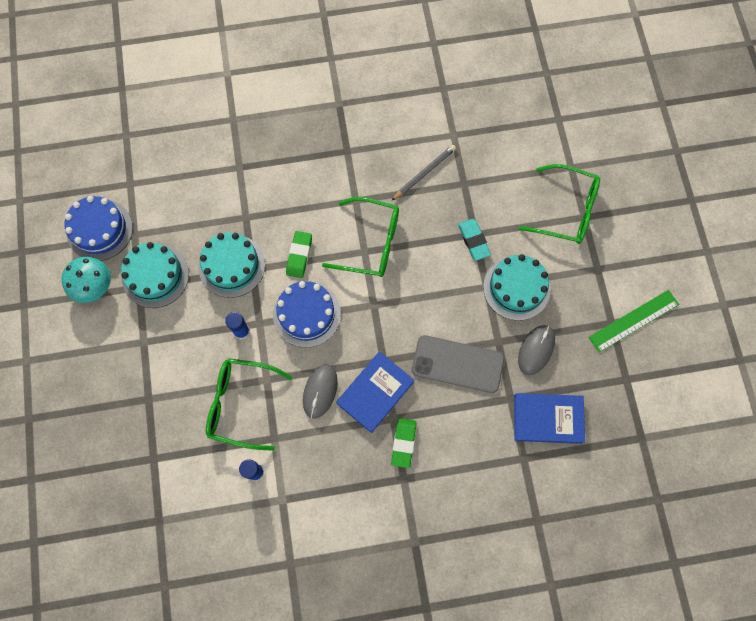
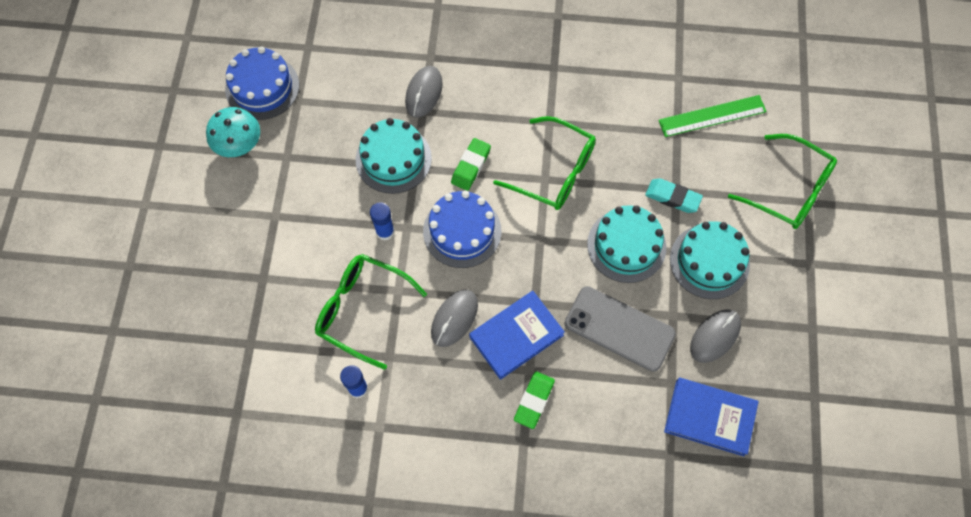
camera: 15 degrees right, 5 degrees down
turquoise cake [121,242,189,308] -> turquoise cake moved to [587,205,666,283]
grey pencil [391,145,456,201] -> none
turquoise eraser [458,219,491,261] -> turquoise eraser turned 60 degrees counterclockwise [645,178,703,213]
green ruler [589,290,679,352] -> green ruler moved to [658,95,767,137]
none -> grey mouse [405,66,443,118]

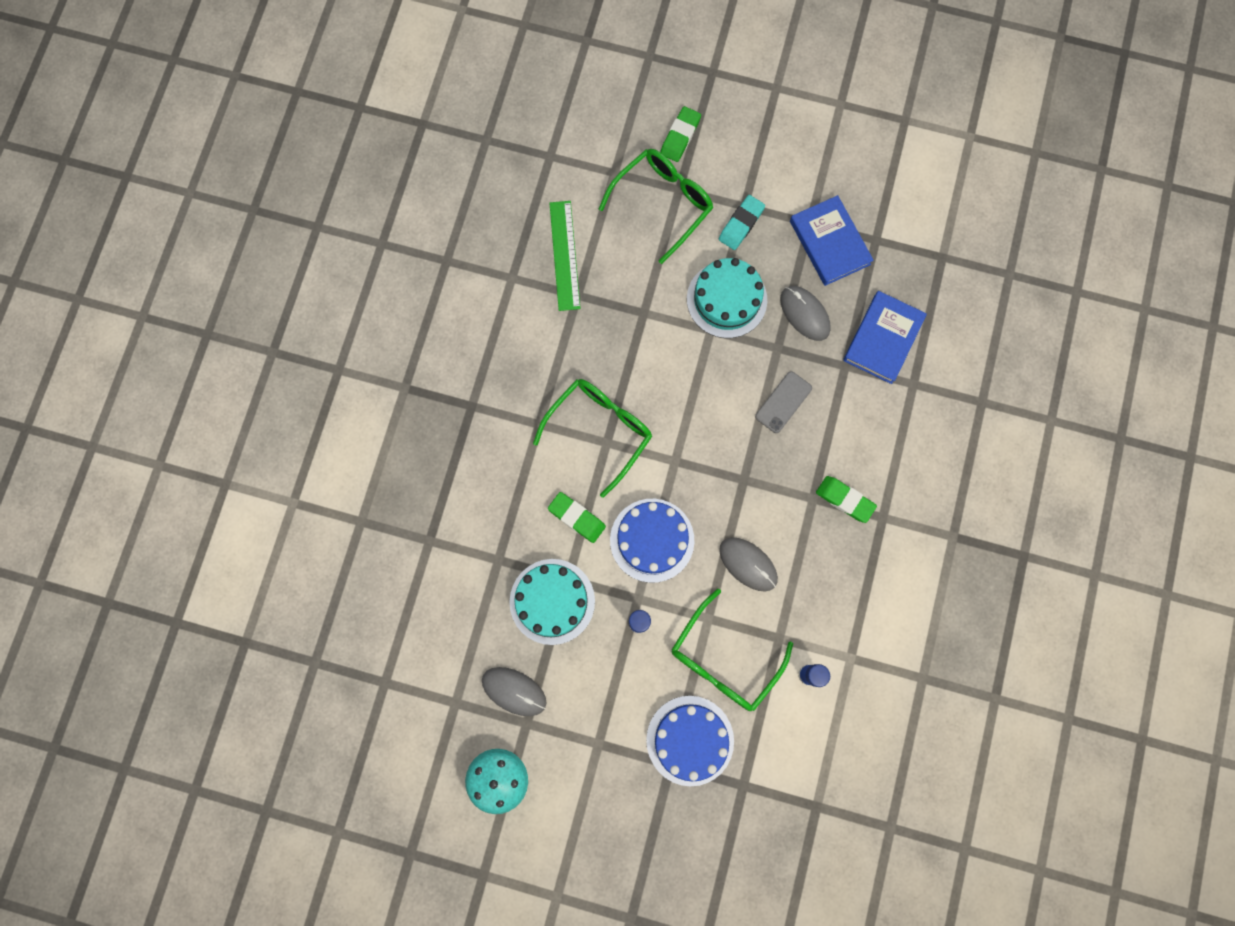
camera: 80 degrees left, 10 degrees up
blue cake [225,46,299,120] -> blue cake moved to [646,696,734,786]
grey mouse [405,66,443,118] -> grey mouse moved to [482,667,546,716]
blue book [469,291,565,380] -> blue book moved to [790,195,874,286]
grey phone [564,286,676,372] -> grey phone [755,371,812,433], size x0.59
turquoise cake [587,205,666,283] -> none
turquoise eraser [645,178,703,213] -> turquoise eraser moved to [719,195,765,250]
none -> green eraser [660,106,701,162]

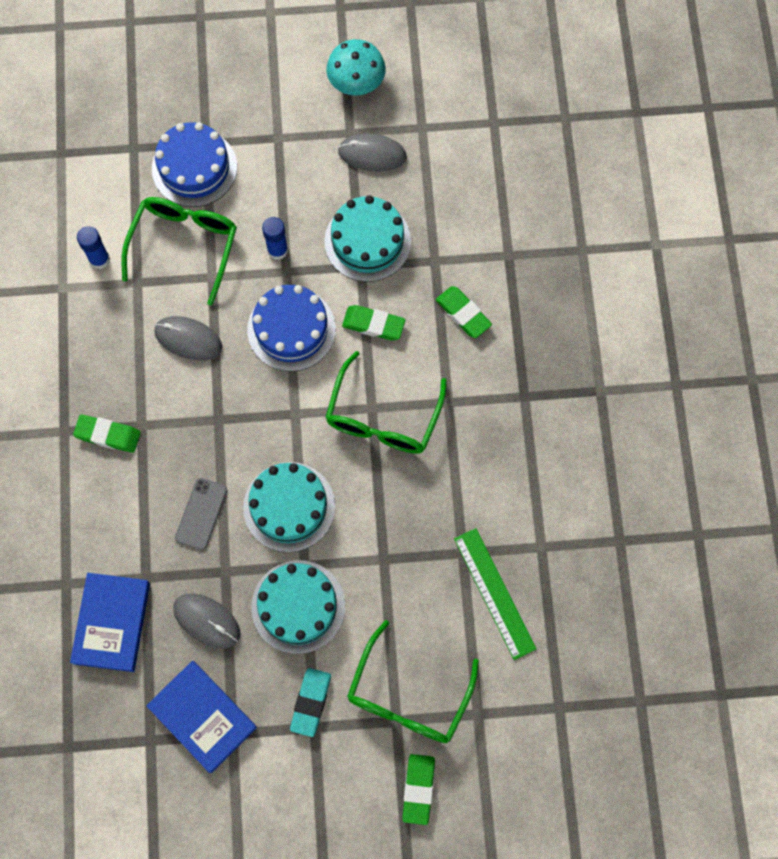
camera: 160 degrees right, 5 degrees down
none -> turquoise cake [243,462,335,552]
none -> green eraser [436,286,492,338]

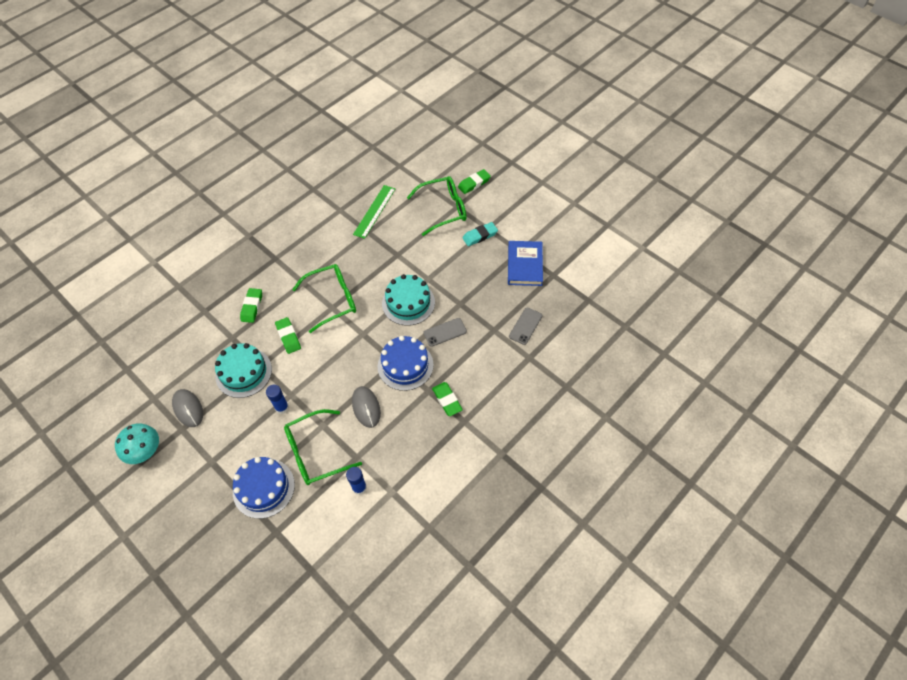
camera: 130 degrees left, 15 degrees down
blue book [70,573,150,672] -> grey phone [509,307,542,345]
grey mouse [173,593,240,649] -> none
blue cake [247,285,336,371] -> blue cake moved to [378,336,434,391]
turquoise cake [251,560,345,654] -> none

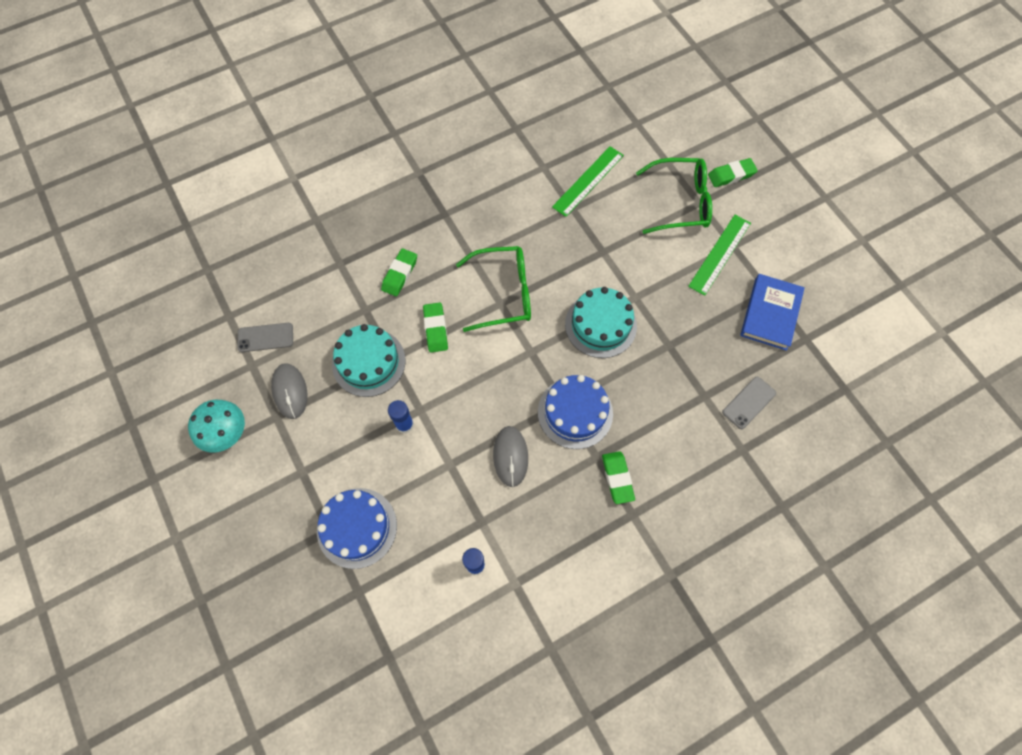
camera: 15 degrees right, 10 degrees up
green glasses [284,409,362,485] -> none
grey phone [423,318,467,347] -> grey phone moved to [237,323,293,352]
turquoise eraser [462,222,498,246] -> green ruler [688,215,751,296]

